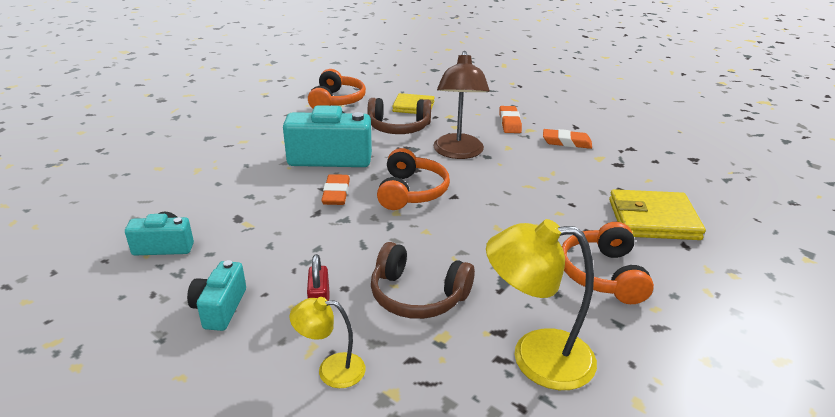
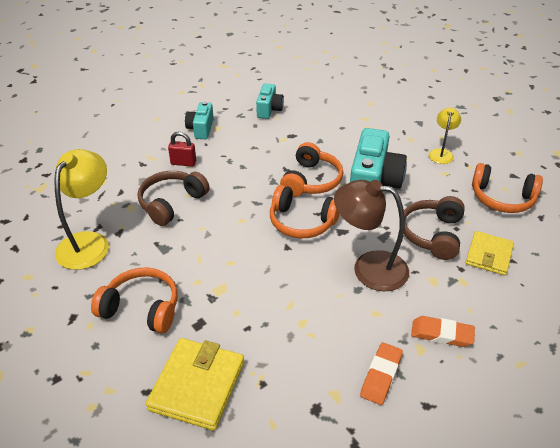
camera: 105 degrees right, 10 degrees up
turquoise camera [187,260,246,331] -> turquoise camera turned 105 degrees counterclockwise [185,101,214,139]
yellow lamp [289,297,366,388] -> yellow lamp moved to [429,107,461,164]
orange eraser [321,174,350,205] -> orange headphones [280,142,343,197]

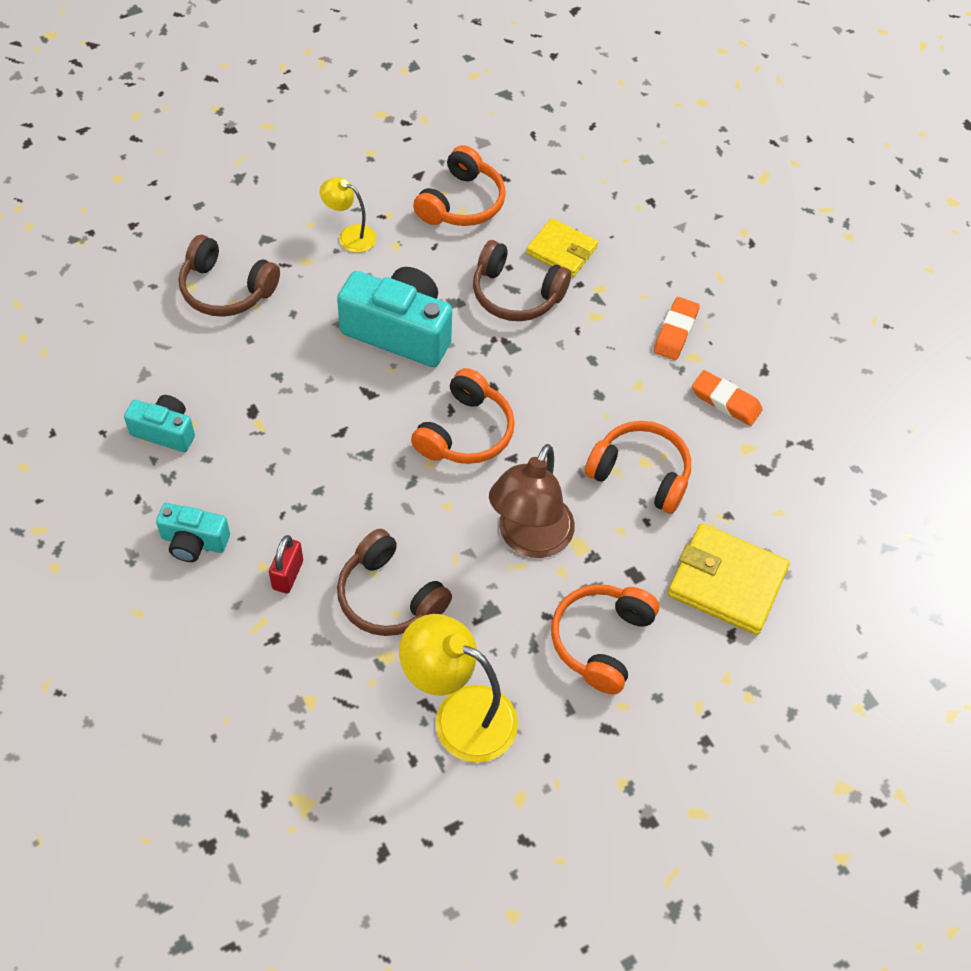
camera: 85 degrees left, 15 degrees up
orange headphones [280,142,343,197] -> orange headphones moved to [585,421,691,514]
brown lamp [334,180,409,291] -> brown lamp moved to [489,444,575,558]
none -> brown headphones [179,235,280,317]

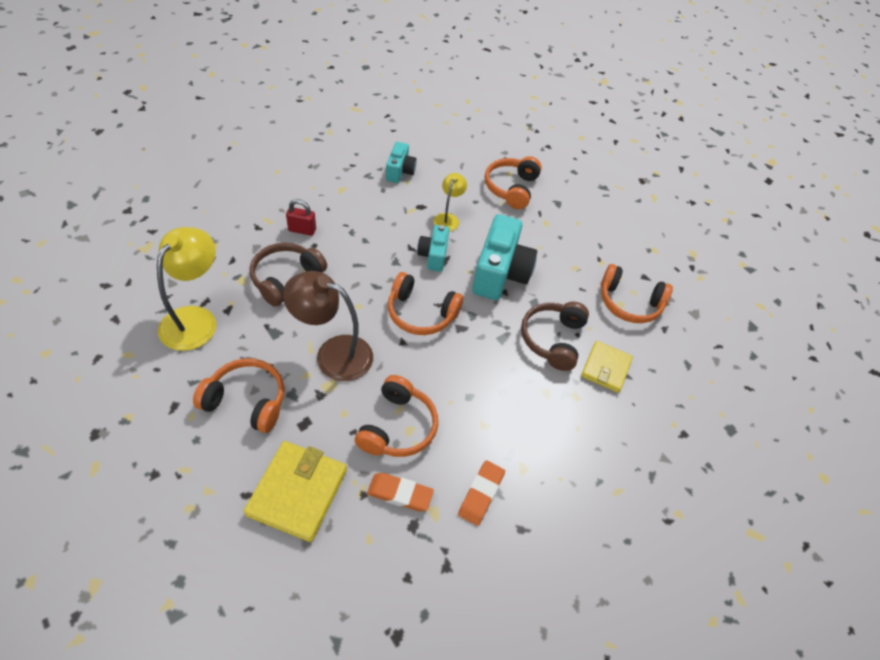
camera: 80 degrees right, 5 degrees down
turquoise camera [156,503,230,562] -> turquoise camera moved to [417,225,449,272]
brown headphones [179,235,280,317] -> orange headphones [485,156,542,209]
yellow lamp [320,177,376,253] -> yellow lamp moved to [434,173,467,231]
orange eraser [654,297,700,360] -> orange eraser moved to [367,473,434,511]

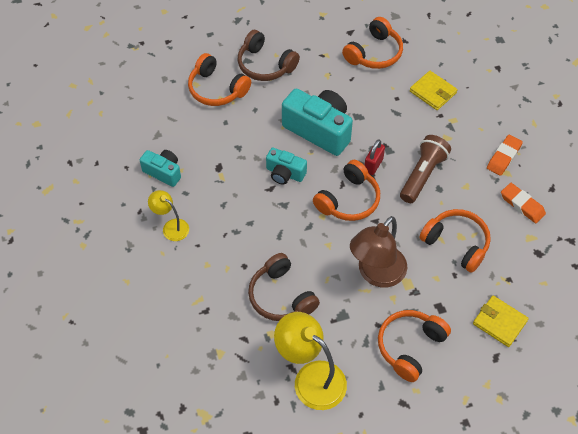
camera: 65 degrees left, 5 degrees up
yellow wallet [244,441,347,542] -> yellow wallet [473,296,529,347], size x0.66
red padlock [286,199,316,236] -> red padlock moved to [364,140,385,175]
orange eraser [367,473,434,511] -> orange eraser moved to [487,135,523,176]
yellow lamp [434,173,467,231] -> yellow lamp moved to [148,190,189,241]
brown headphones [521,302,589,371] -> brown headphones moved to [238,30,300,81]
none -> brown flashlight [400,135,451,203]

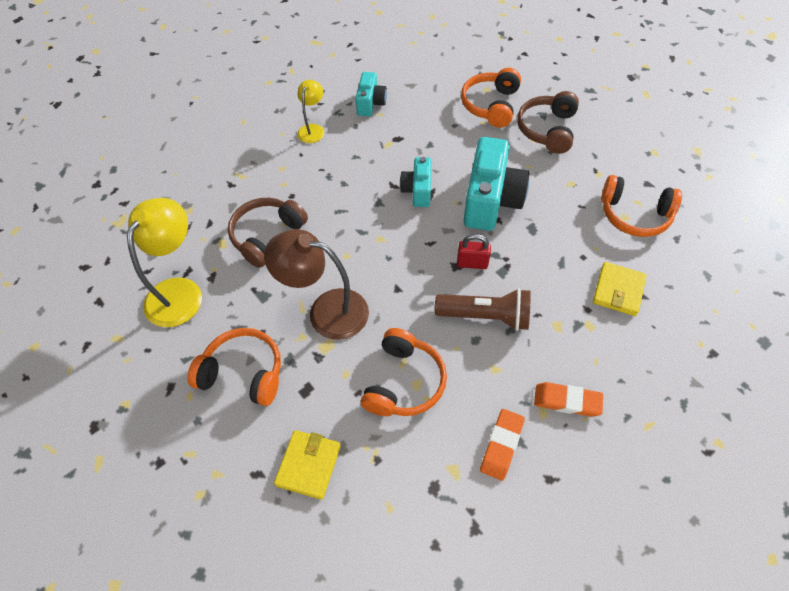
camera: 70 degrees right, 0 degrees up
orange headphones [313,160,380,221] -> none

